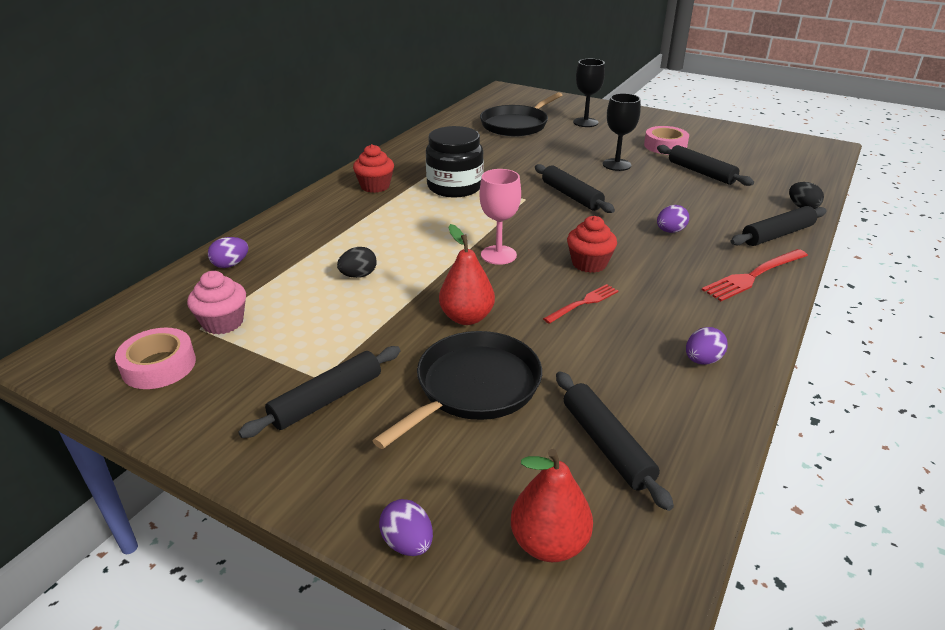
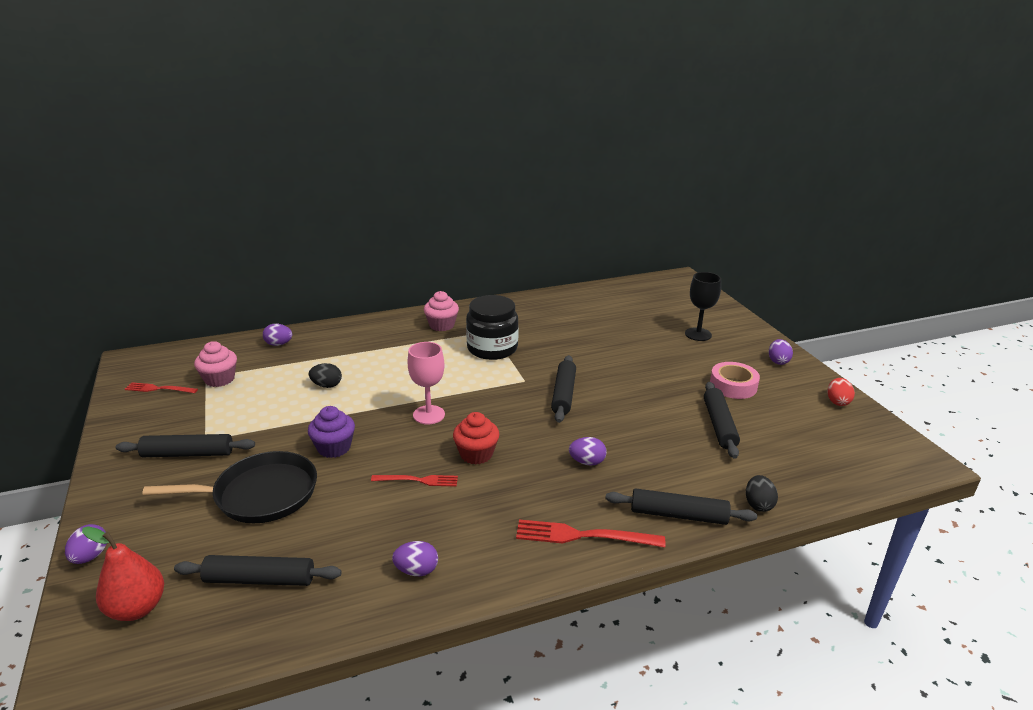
camera: 40 degrees right, 5 degrees down
pink tape [115,328,196,389] -> red fork [125,382,198,393]
red cupcake [353,144,394,193] -> pink cupcake [424,291,459,331]
red pear [439,224,495,325] -> purple cupcake [308,406,355,458]
black pan [480,92,562,137] -> none
black rolling pin [556,372,674,511] -> black rolling pin turned 75 degrees clockwise [174,555,342,586]
black goblet [603,93,641,171] -> none
none -> purple egg [769,339,793,365]
none -> red egg [827,378,855,406]

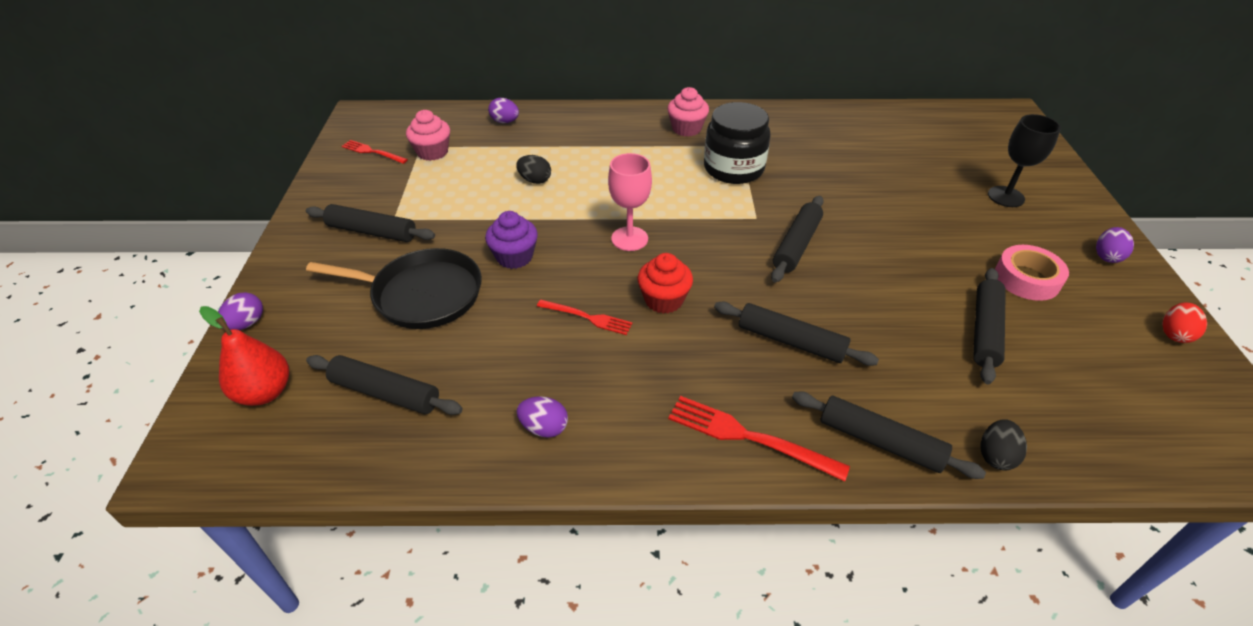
camera: 20 degrees right, 15 degrees up
purple egg [569,437,607,466] -> black rolling pin [714,302,879,366]

